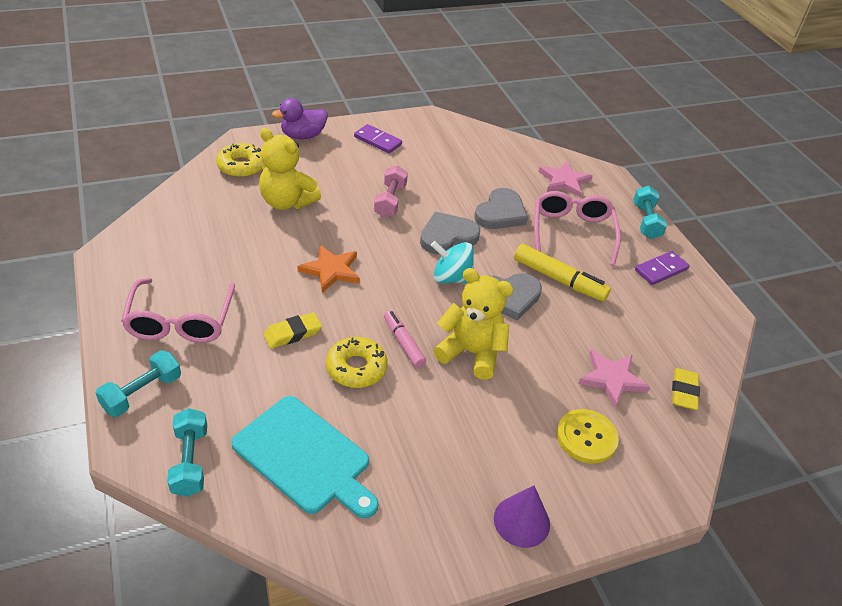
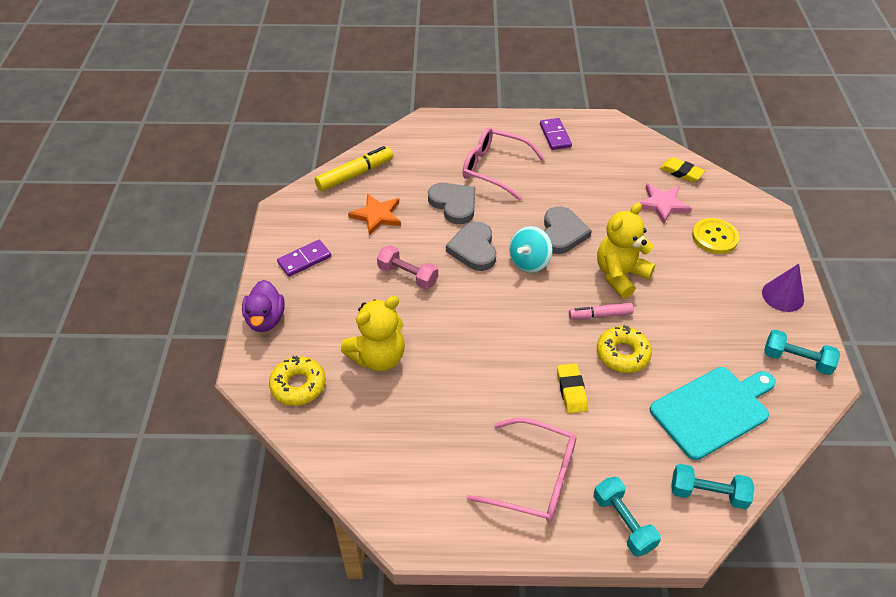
camera: 65 degrees left, 5 degrees up
orange star [298,245,360,293] -> orange star moved to [348,194,401,235]
yellow marker [514,244,611,301] -> yellow marker moved to [315,146,393,191]
pink star [539,161,593,197] -> none
turquoise dumbbell [633,186,667,239] -> turquoise dumbbell moved to [764,329,840,375]

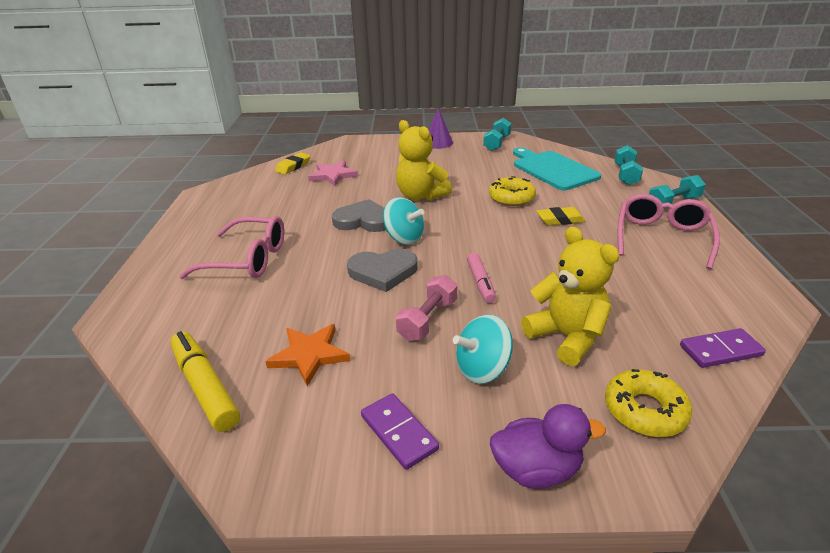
camera: 90 degrees left, 15 degrees down
grey heart [428,183,475,224] -> none
pink glasses [462,127,545,200] -> pink glasses turned 105 degrees counterclockwise [179,216,284,279]
purple domino [540,118,572,150] -> purple domino moved to [680,328,766,368]
pink marker [569,303,634,319] -> pink marker moved to [467,253,496,303]
yellow button [692,218,740,254] -> none
none -> turquoise spinning top [453,314,513,384]

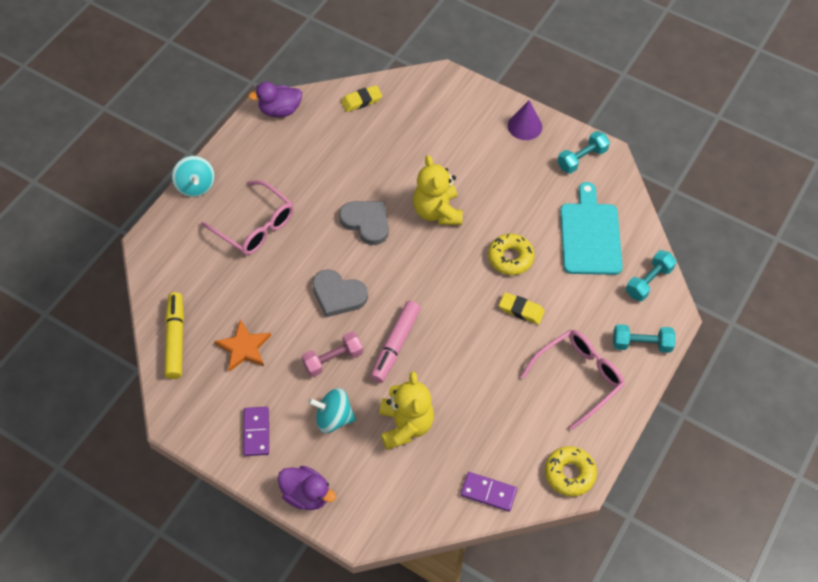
camera: 30 degrees right, 25 degrees up
pink star [308,160,358,186] -> none
turquoise spinning top [383,197,424,245] -> turquoise spinning top moved to [172,156,215,197]
pink marker [467,253,496,303] -> pink marker [370,301,421,383], size x1.54
yellow donut [605,369,692,437] -> yellow donut moved to [545,446,597,496]
none -> purple duck [248,82,302,117]

